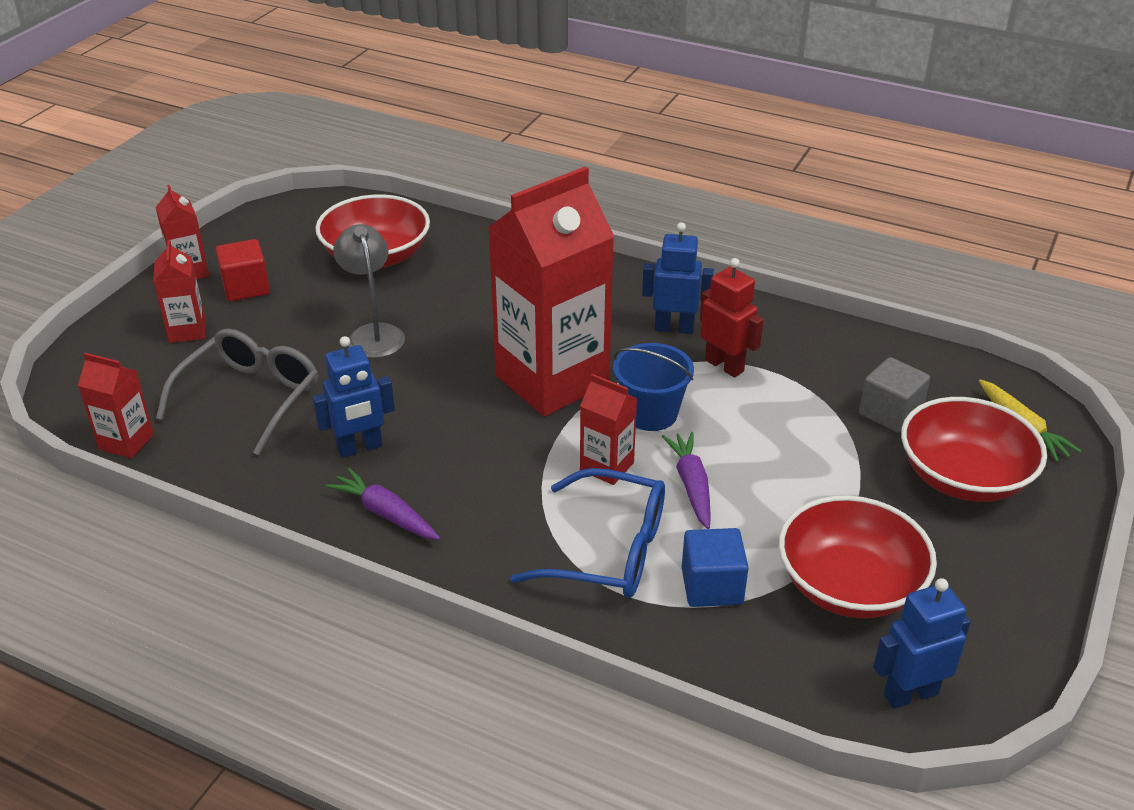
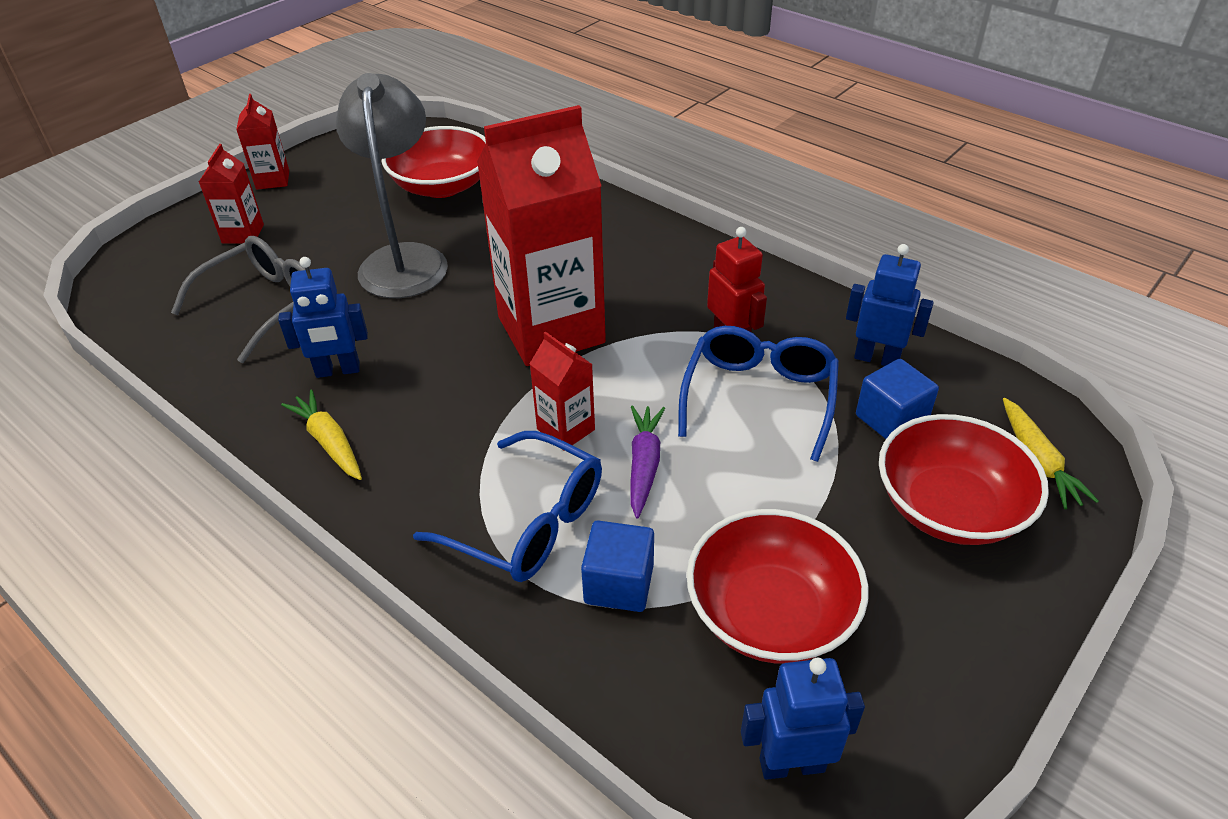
camera: 15 degrees right, 5 degrees up
red carton [78,353,154,458] -> none
red cube [216,239,270,301] -> none
purple carrot [326,468,440,540] -> yellow carrot [281,389,362,480]
grey lamp [333,224,405,358] -> grey lamp [336,73,448,298], size x1.60
blue bucket [613,343,694,431] -> none
blue robot [642,222,714,334] -> blue robot moved to [846,244,934,366]
grey cube [859,357,930,433] -> blue cube [856,359,939,439]
none -> blue glasses [678,326,839,462]

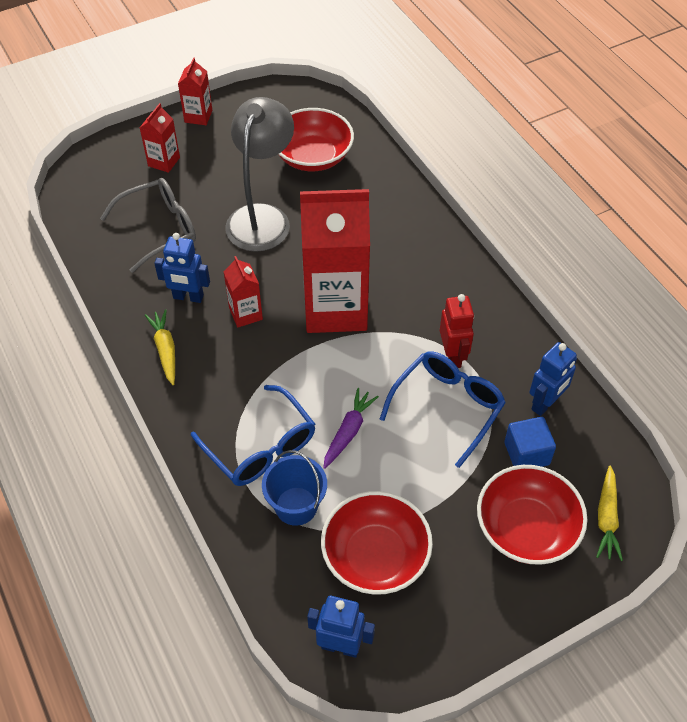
camera: 20 degrees right, 10 degrees up
red carton [530,331,595,451] -> red carton moved to [224,256,263,327]
blue cube [581,520,654,612] -> blue bucket [262,450,327,526]
blue robot [846,244,934,366] -> blue robot turned 90 degrees clockwise [529,342,577,416]

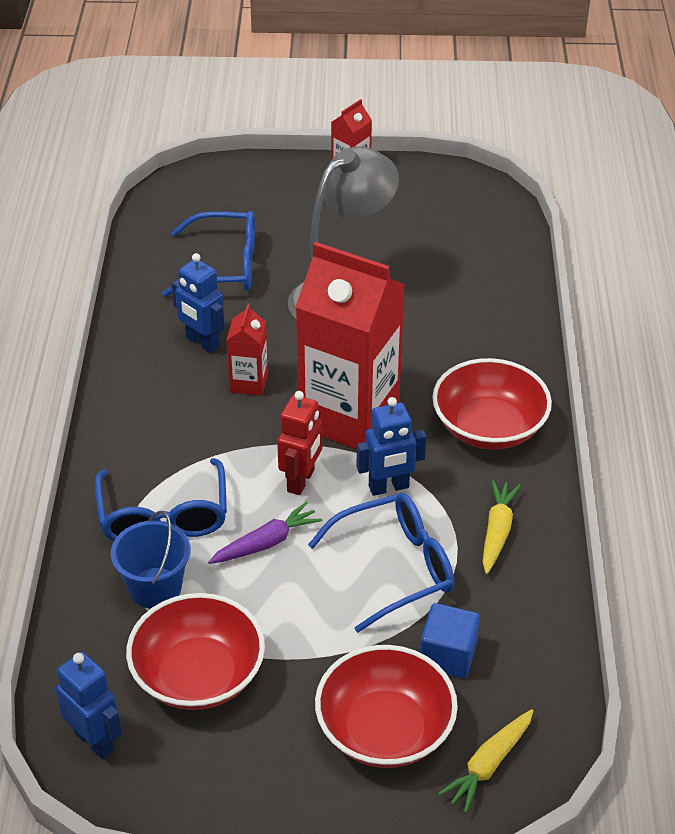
camera: 30 degrees right, 10 degrees down
grey glasses [100,178,196,273] -> blue glasses [162,211,255,297]
red carton [140,103,180,173] -> none
yellow carrot [145,309,175,385] -> yellow carrot moved to [482,480,521,574]
red bowl [278,108,354,171] -> red bowl moved to [432,358,552,450]
red robot [440,294,474,368] -> red robot moved to [277,391,322,495]
blue robot [529,342,577,416] -> blue robot moved to [356,397,426,496]

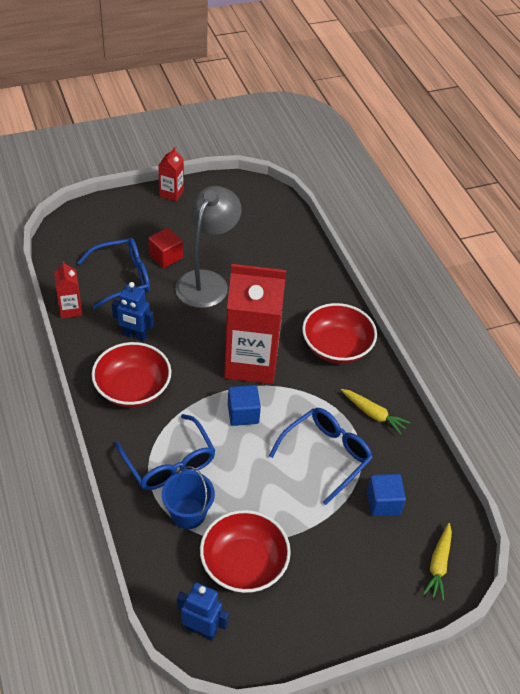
camera: 25 degrees left, 5 degrees up
purple carrot [208,502,322,564] -> none
red carton [226,303,268,396] -> red carton moved to [54,261,82,318]
red robot [277,391,322,495] -> blue cube [228,385,261,426]
red bowl [315,645,458,768] -> red bowl moved to [91,342,171,407]
blue robot [356,397,426,496] -> none
yellow carrot [482,480,521,574] -> yellow carrot turned 135 degrees clockwise [341,389,410,435]
none -> red cube [148,228,183,268]

